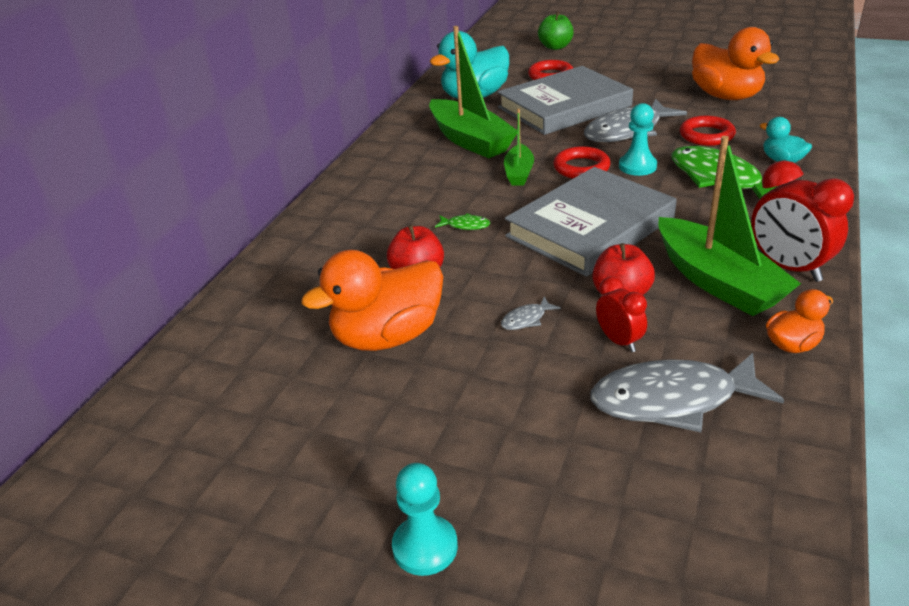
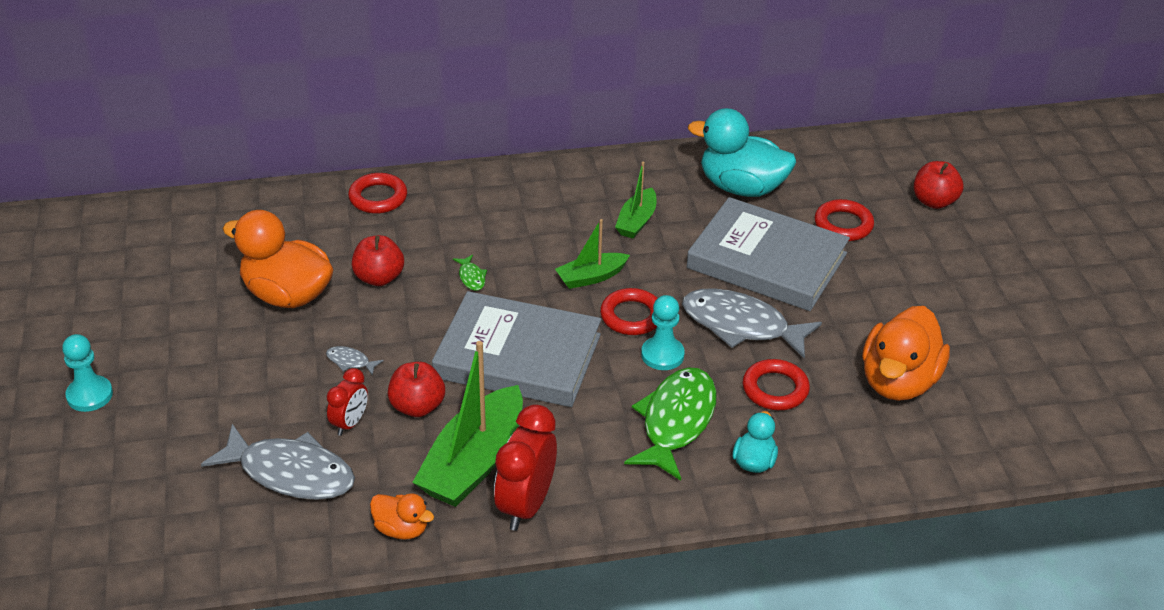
camera: 55 degrees right, 5 degrees up
green boat [429,26,518,158] -> green boat [615,162,656,238], size x0.54
green apple [538,12,574,50] -> red apple [914,161,964,209]
grey fish [590,353,784,432] -> grey fish turned 150 degrees clockwise [201,424,355,500]
none -> red ring [348,173,407,214]

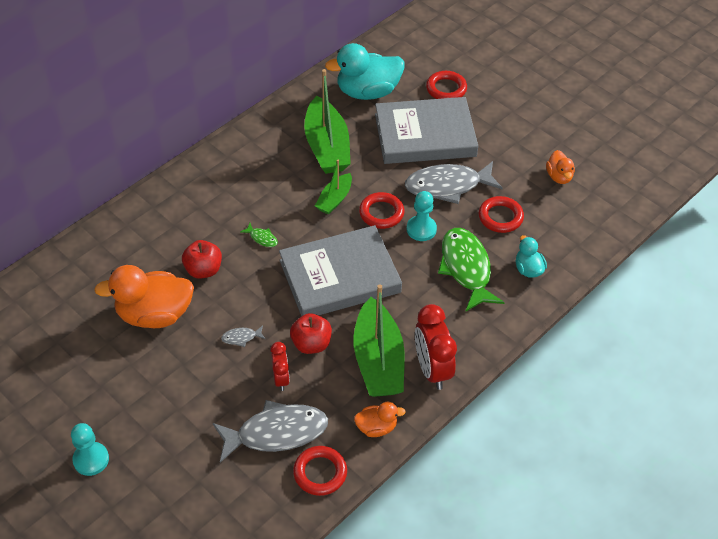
camera: 35 degrees left, 10 degrees up
red ring [348,173,407,214] -> red ring moved to [293,446,347,496]
green boat [615,162,656,238] -> green boat [304,69,351,174], size x1.85
orange duck [862,306,950,401] -> orange duck [546,150,575,184], size x0.51
red apple [914,161,964,209] -> none

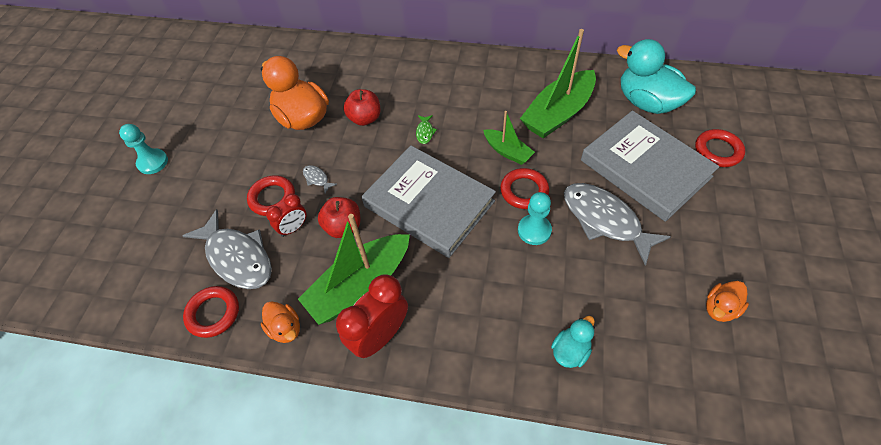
camera: 60 degrees right, 5 degrees up
green boat [315,160,352,215] -> green boat turned 135 degrees counterclockwise [483,111,535,165]
green fish [438,228,505,312] -> none
red ring [479,196,524,233] -> red ring moved to [247,175,295,216]

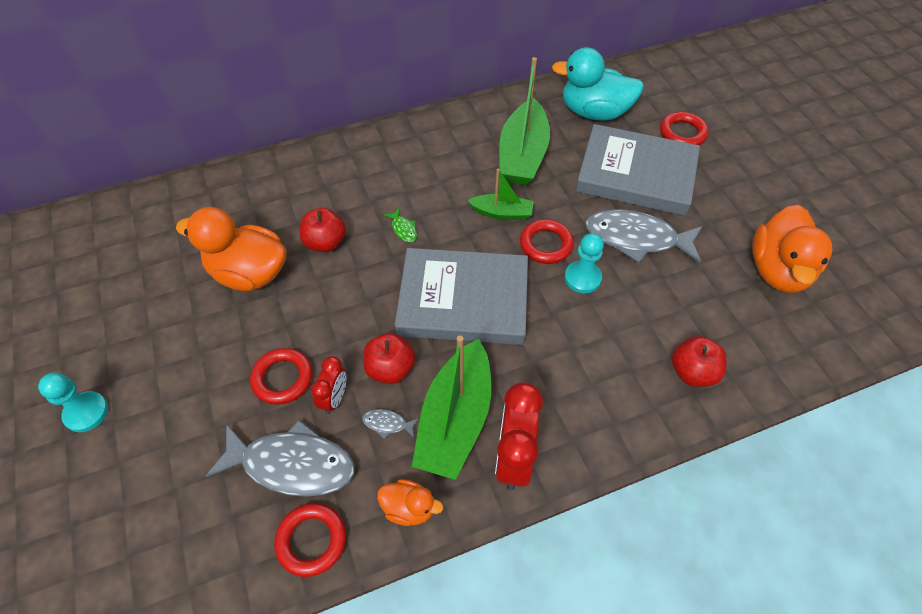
camera: 35 degrees left, 0 degrees up
grey fish [303,165,337,193] -> grey fish moved to [362,409,419,439]
turquoise duck [551,316,595,368] -> red apple [672,336,727,387]
orange duck [706,281,749,322] -> orange duck [752,205,832,293], size x1.98

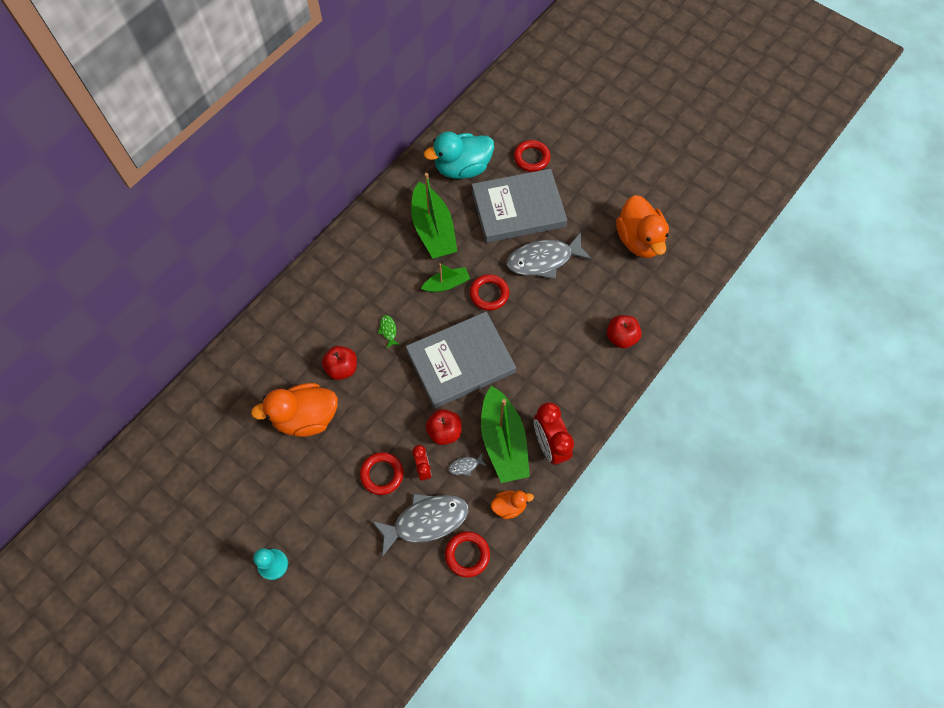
camera: 30 degrees left, 10 degrees up
green fish [384,208,417,242] -> green fish turned 135 degrees counterclockwise [378,315,400,348]
turquoise pawn [565,233,604,293] -> none

